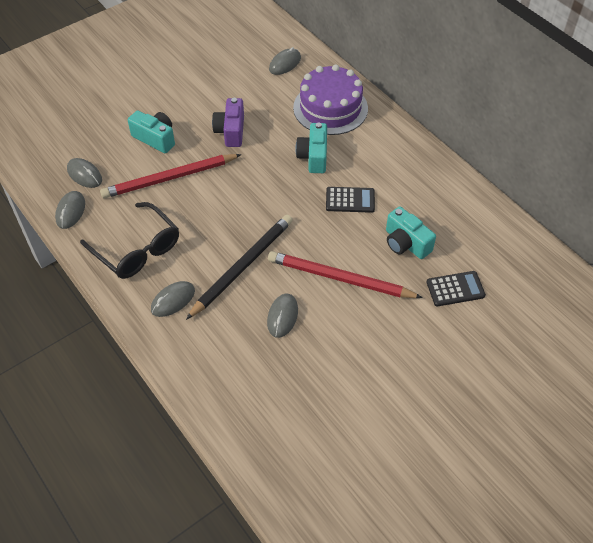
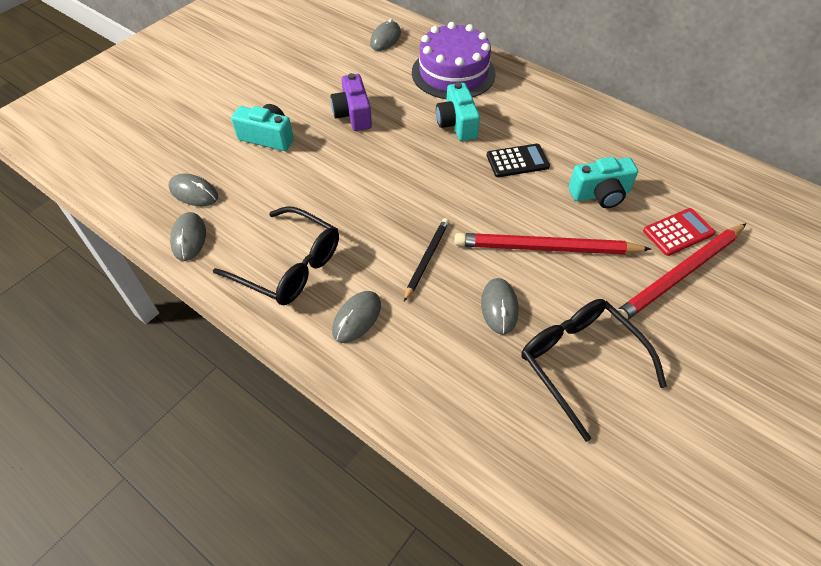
camera: 15 degrees left, 0 degrees up
red pencil [100,154,242,198] -> red pencil moved to [611,223,747,325]
black pencil [186,215,293,320] -> black pencil [404,218,449,302], size x0.57
turquoise camera [386,206,436,259] -> turquoise camera turned 45 degrees counterclockwise [569,157,638,208]
black calculator [427,271,486,306] -> red calculator [643,208,715,256]
none -> black glasses [521,299,667,442]

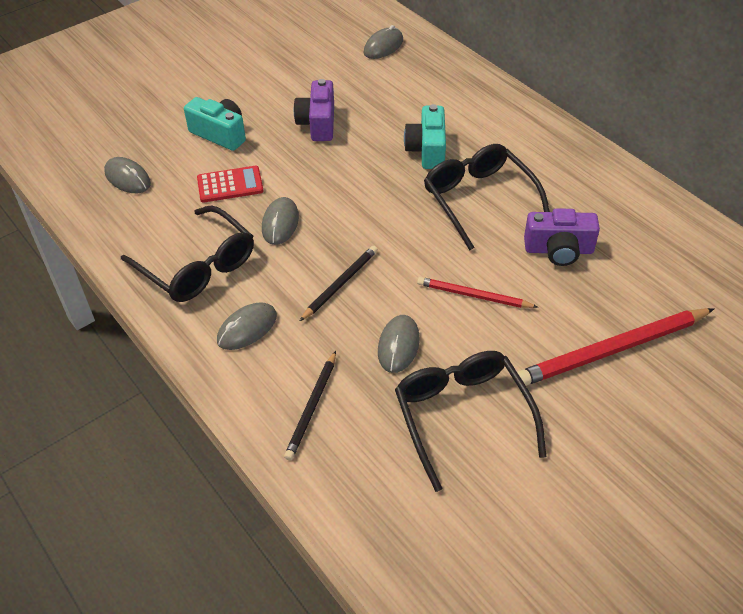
camera: 15 degrees right, 5 degrees down
grey mouse [170,212,206,261] -> grey mouse moved to [262,197,299,245]
purple cake [412,22,496,99] -> none
red pencil [454,233,651,255] -> red pencil [417,277,538,308], size x0.57
black calculator [487,144,550,177] -> black glasses [424,144,550,250]
turquoise camera [569,157,638,208] -> purple camera [524,208,600,266]
red calculator [643,208,715,256] -> red calculator moved to [197,166,264,203]
none -> black pencil [284,351,336,460]

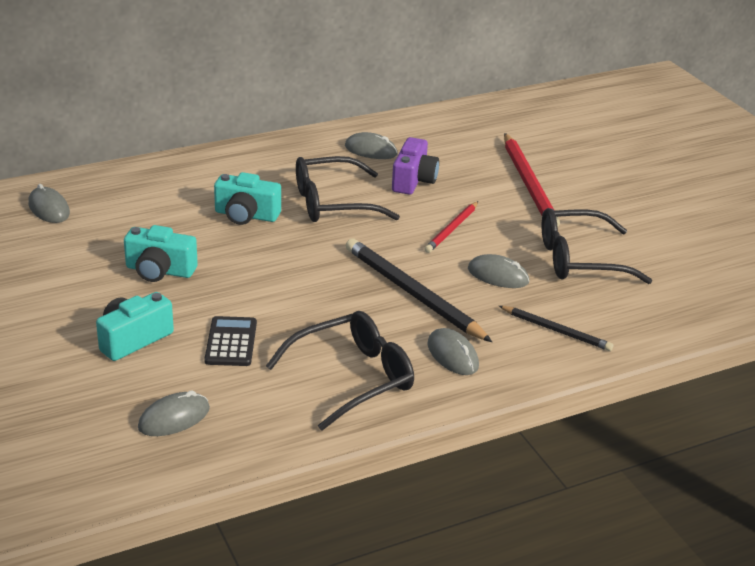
camera: 80 degrees left, 15 degrees down
red calculator [197,166,264,203] -> black calculator [204,316,257,366]
grey mouse [262,197,299,245] -> grey mouse moved to [345,132,397,159]
purple camera [294,79,334,141] -> turquoise camera [124,225,198,282]
black pencil [300,246,378,321] -> black pencil [346,238,492,342], size x1.77

